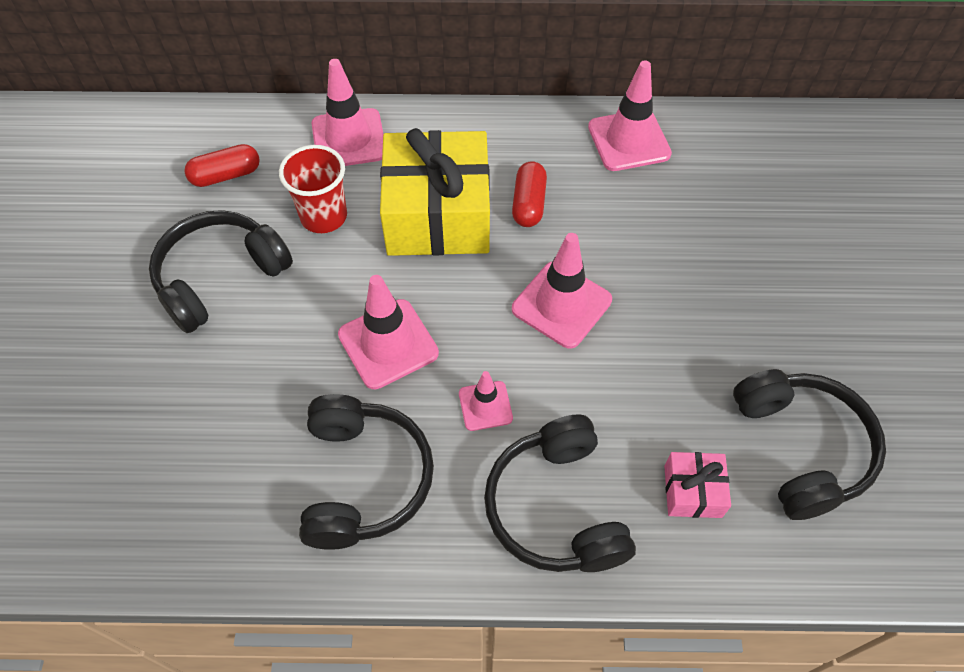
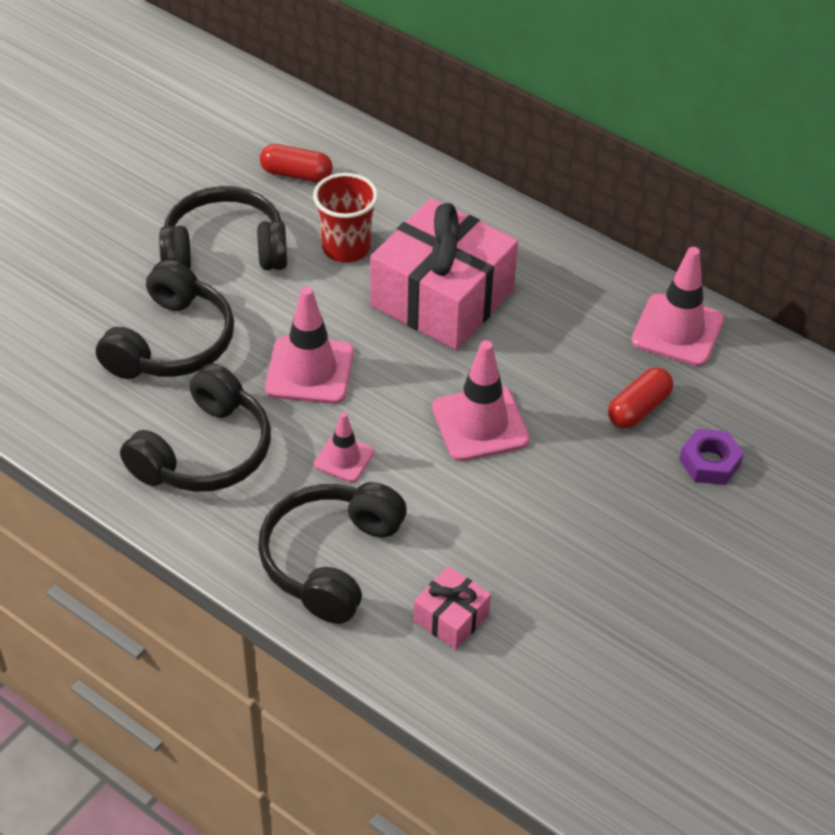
camera: 35 degrees right, 10 degrees down
pink traffic cone [312,59,383,166] -> none
yellow gift [380,128,490,256] -> pink gift [370,198,518,350]
red capsule [512,161,547,227] -> red capsule moved to [608,367,673,429]
black headphones [733,369,886,520] -> black headphones moved to [96,260,234,379]
none -> purple nut [679,428,744,485]

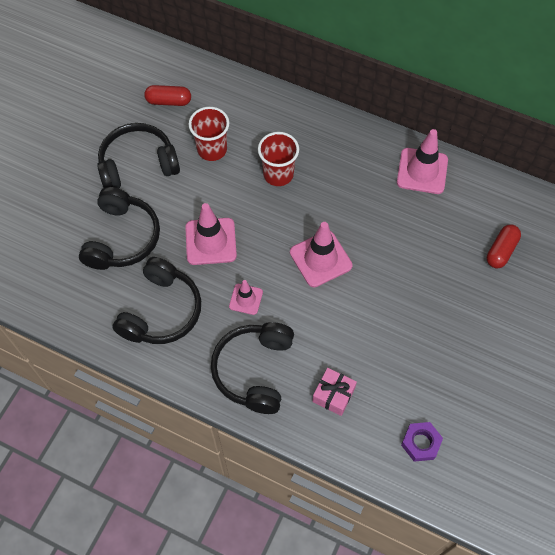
camera: 10 degrees left, 15 degrees up
pink gift [370,198,518,350] -> red cup [258,132,299,186]
red capsule [608,367,673,429] -> red capsule moved to [487,224,521,268]
purple nut [679,428,744,485] -> purple nut moved to [401,422,443,462]

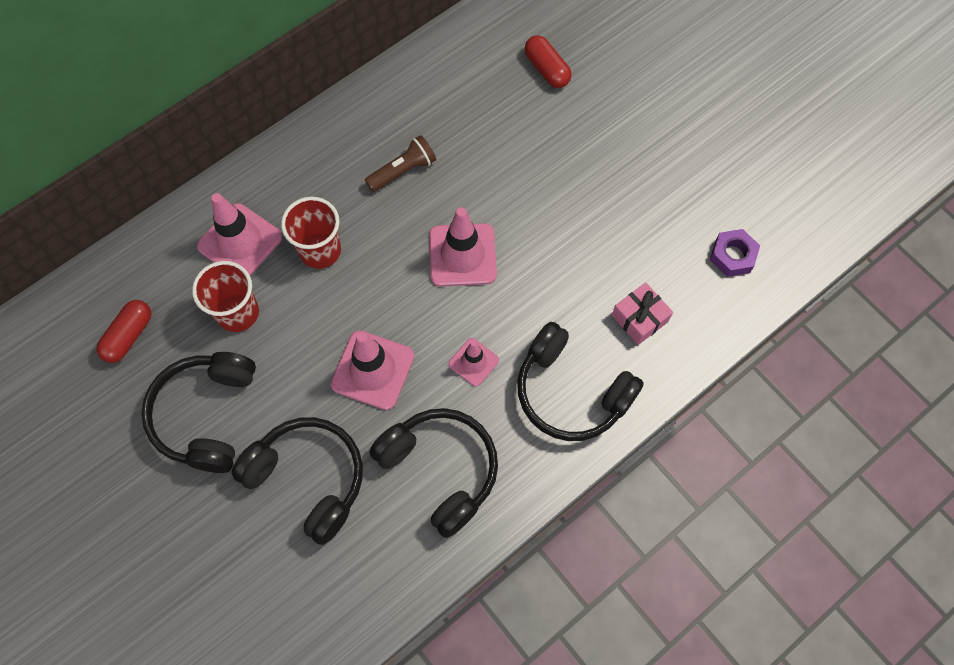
camera: 65 degrees left, 5 degrees up
pink traffic cone [397,129,448,194] -> pink traffic cone moved to [197,193,282,276]
none -> brown flashlight [365,135,436,192]

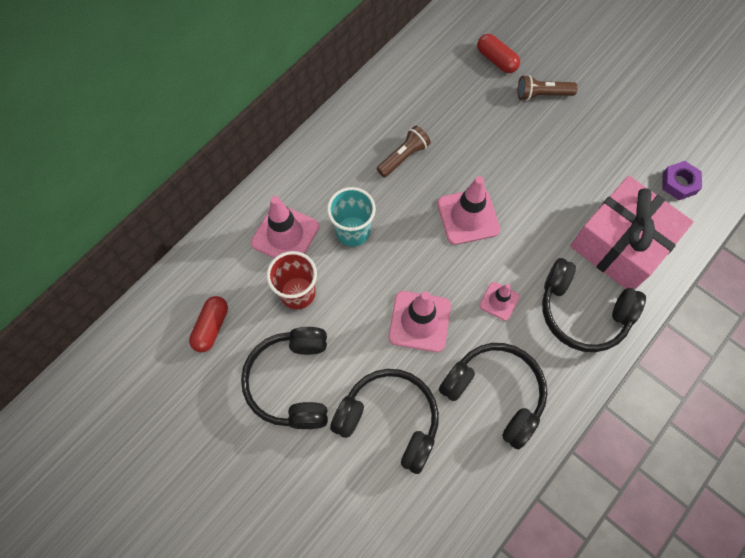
camera: 10 degrees left, 0 degrees up
red cup [281,197,341,269] -> turquoise cup [327,187,376,247]
pink gift [612,283,673,345] -> pink gift [570,176,694,290], size x2.24
none -> brown flashlight [518,75,578,101]

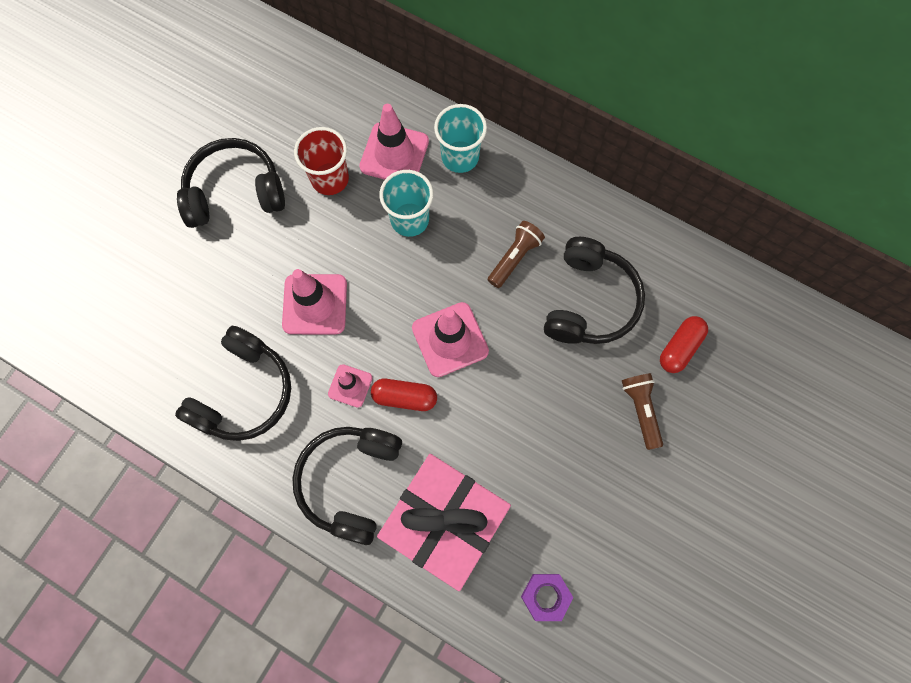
camera: 80 degrees right, 5 degrees up
red capsule [189,296,228,353] -> red capsule moved to [371,379,437,411]
black headphones [330,369,439,474] -> black headphones moved to [544,237,645,344]
brown flashlight [377,126,431,177] -> brown flashlight turned 90 degrees counterclockwise [488,221,545,288]
none -> turquoise cup [434,104,487,173]

